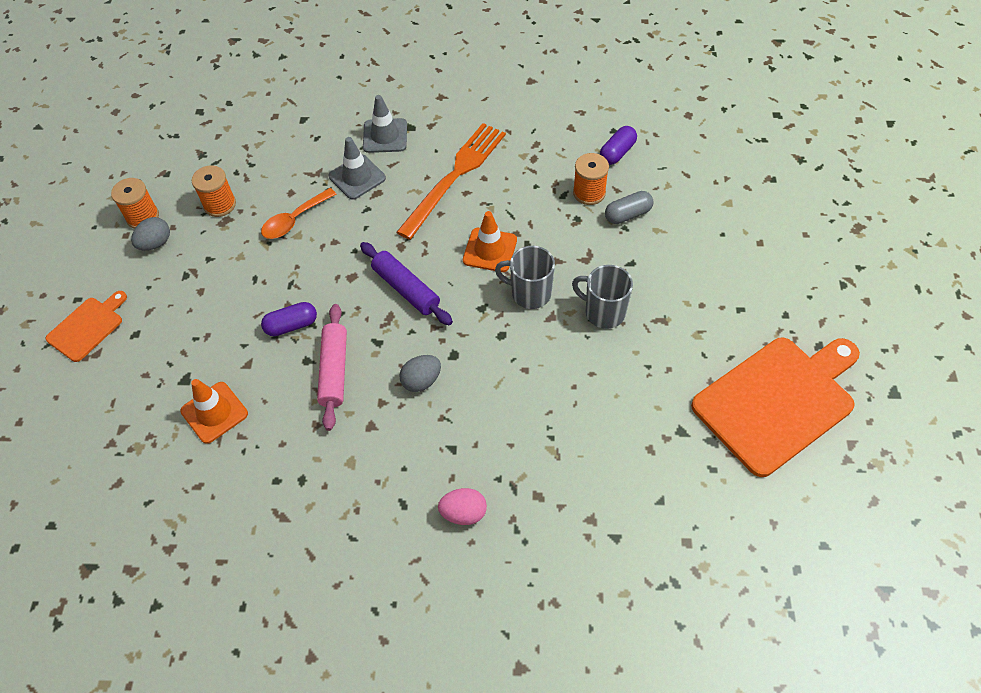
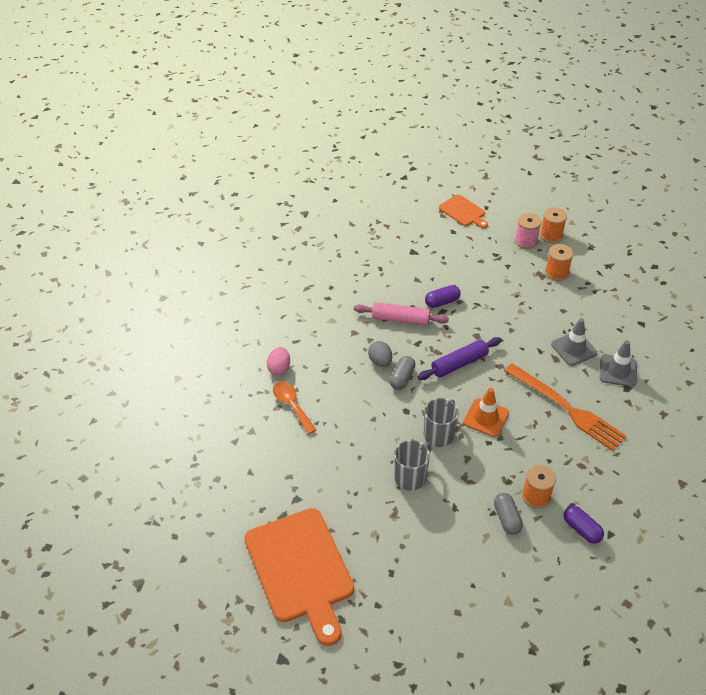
camera: 100 degrees right, 10 degrees down
grey egg [131,217,170,251] -> pink spool [515,213,541,249]
orange traffic cone [180,379,248,444] -> none
orange spoon [261,188,337,239] -> orange spoon moved to [273,381,316,434]
purple capsule [261,302,317,336] -> purple capsule turned 75 degrees clockwise [425,285,461,308]
none -> grey capsule [390,356,415,390]

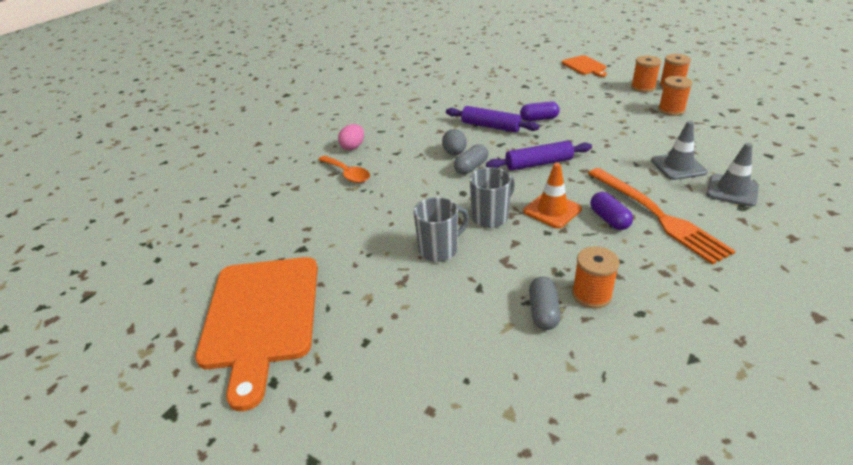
camera: 20 degrees right, 10 degrees down
orange spoon [273,381,316,434] -> orange spoon turned 150 degrees clockwise [318,156,370,183]
pink rolling pin [354,302,449,326] -> purple rolling pin [446,106,540,133]
pink spool [515,213,541,249] -> orange spool [631,56,661,92]
purple capsule [564,506,604,544] -> purple capsule moved to [590,192,633,230]

